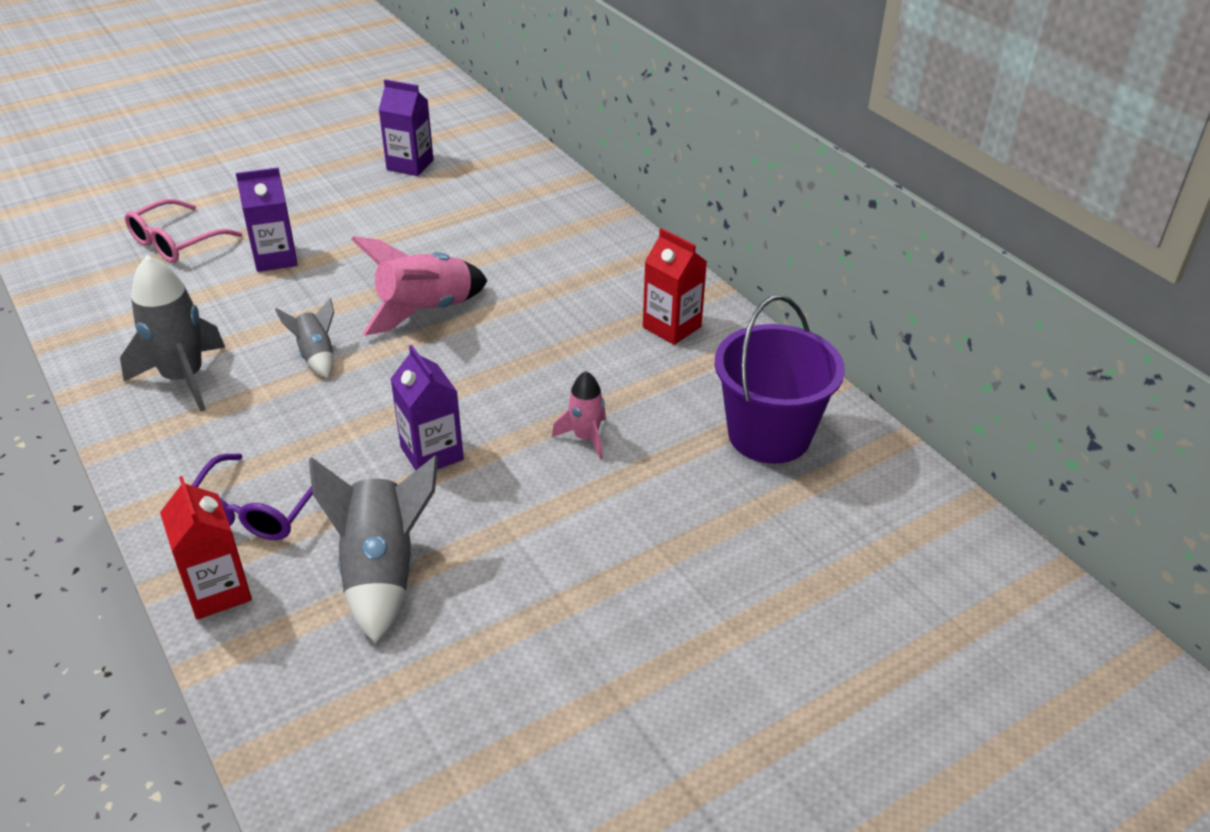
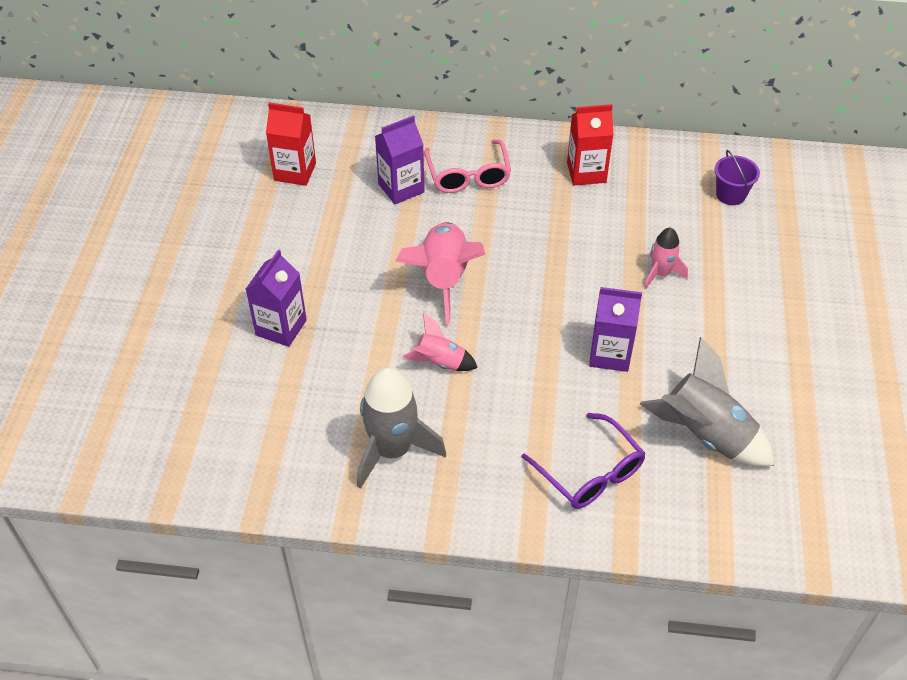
camera: 50 degrees left, 10 degrees up
pink glasses [125,199,242,263] -> pink glasses moved to [424,140,511,193]
red carton [160,476,252,620] -> red carton moved to [266,103,316,186]
grey rocket [275,298,334,378] -> pink rocket [403,314,478,371]
purple carton [379,79,434,176] -> purple carton moved to [375,115,425,204]
purple bucket [715,295,845,464] -> purple bucket [715,150,760,205], size x0.49

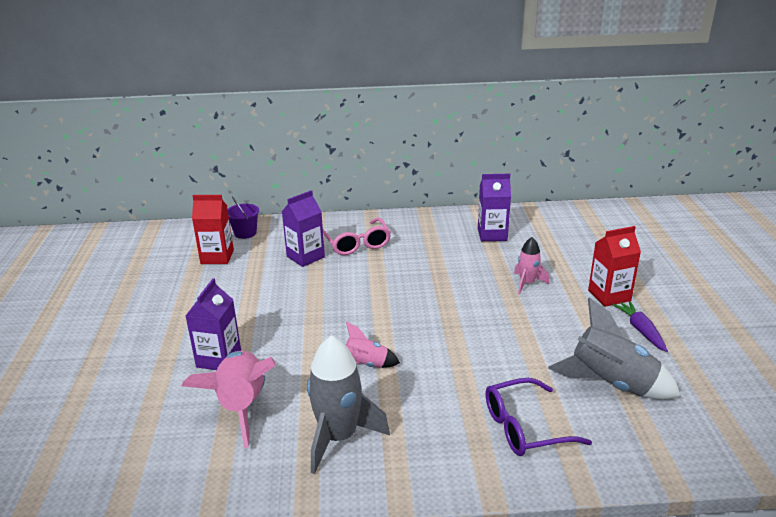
camera: 10 degrees left, 20 degrees down
pink rocket [396,222,485,324] -> pink rocket moved to [182,351,276,448]
purple glasses [522,413,646,509] -> purple glasses turned 120 degrees clockwise [485,378,592,456]
red carton [567,104,614,185] -> red carton moved to [588,226,641,307]
purple carton [589,287,642,372] -> purple carton moved to [478,174,511,241]
purple bucket [715,150,760,205] -> purple bucket moved to [228,196,259,239]
none -> purple carrot [612,301,668,352]

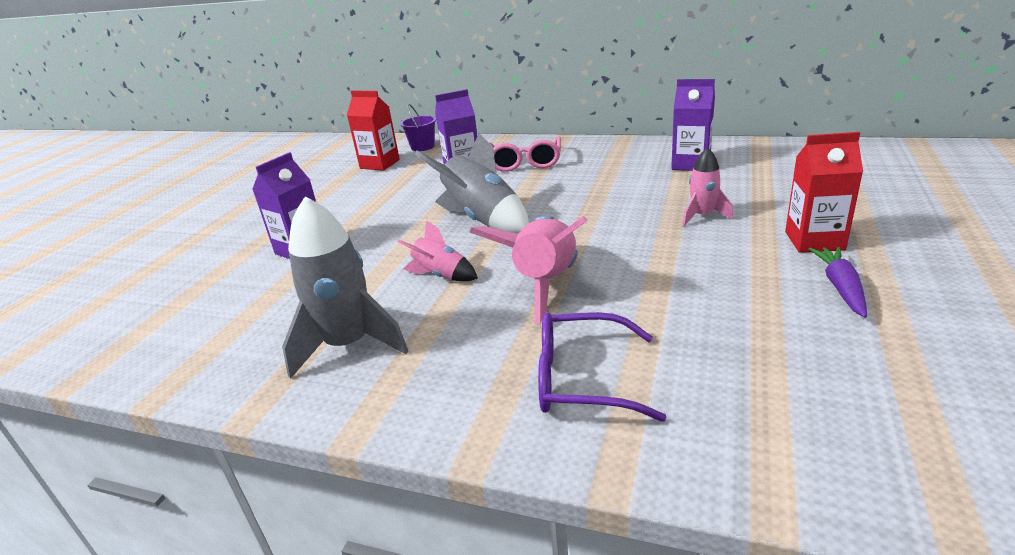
camera: 25 degrees right, 0 degrees up
pink rocket [182,351,276,448] -> pink rocket moved to [470,216,587,324]
grey rocket [548,297,681,400] -> grey rocket moved to [415,133,529,234]

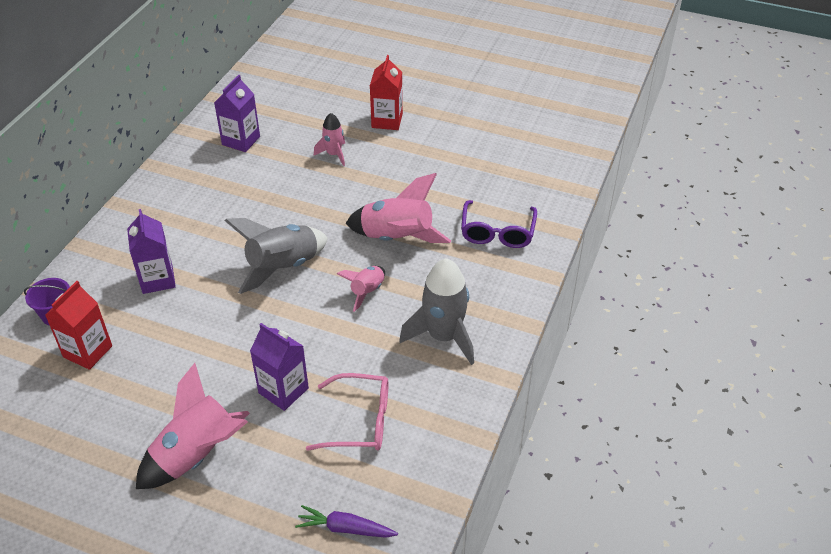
camera: 90 degrees left, 15 degrees up
pink glasses [490,136,561,172] -> pink glasses moved to [306,373,388,451]
purple carrot [808,247,867,318] -> purple carrot moved to [295,505,398,538]
none -> pink rocket [136,363,250,489]

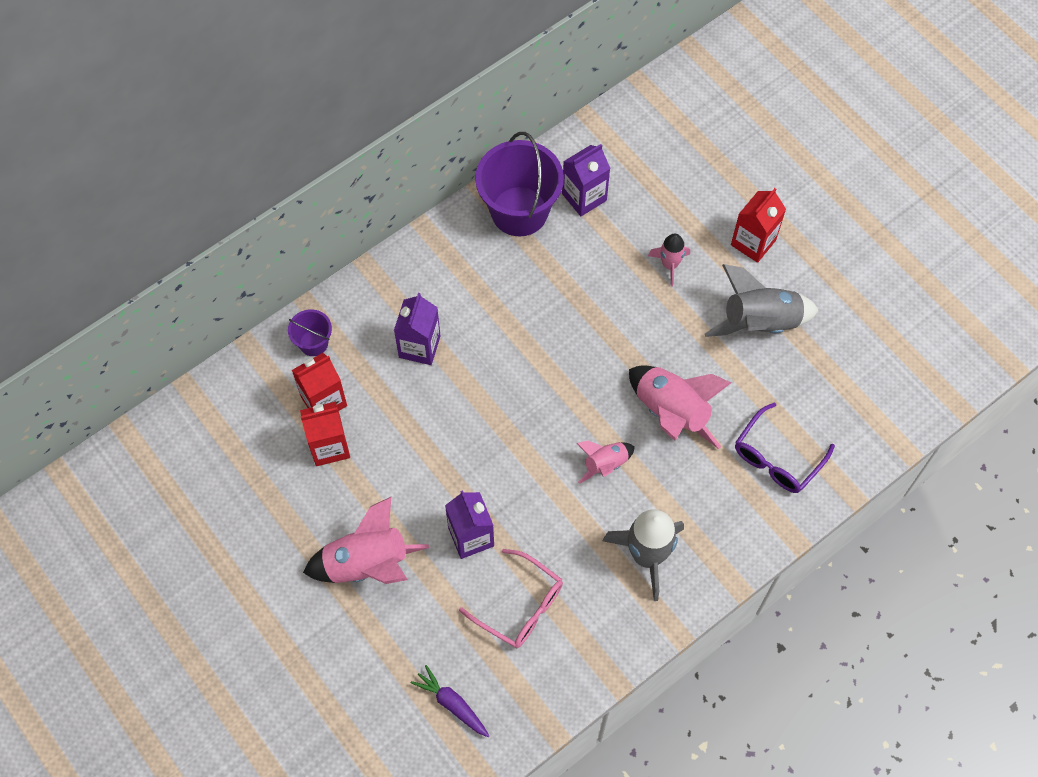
camera: 30 degrees right, 20 degrees up
grey rocket [225,218,328,294] -> grey rocket moved to [705,264,819,337]
none -> red carton [300,401,350,466]
none -> purple bucket [475,132,564,236]

